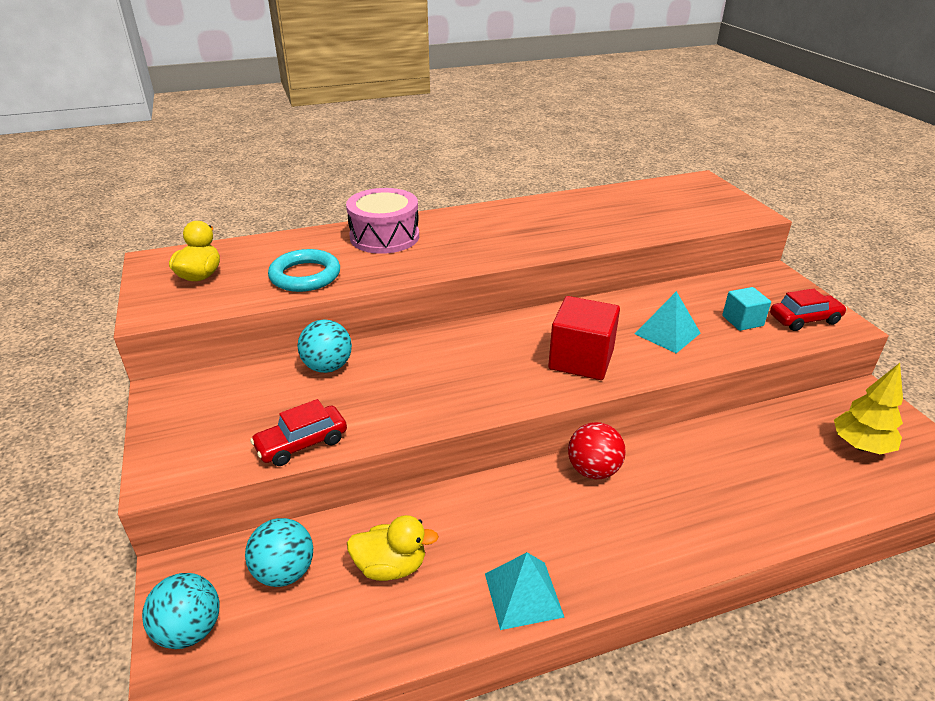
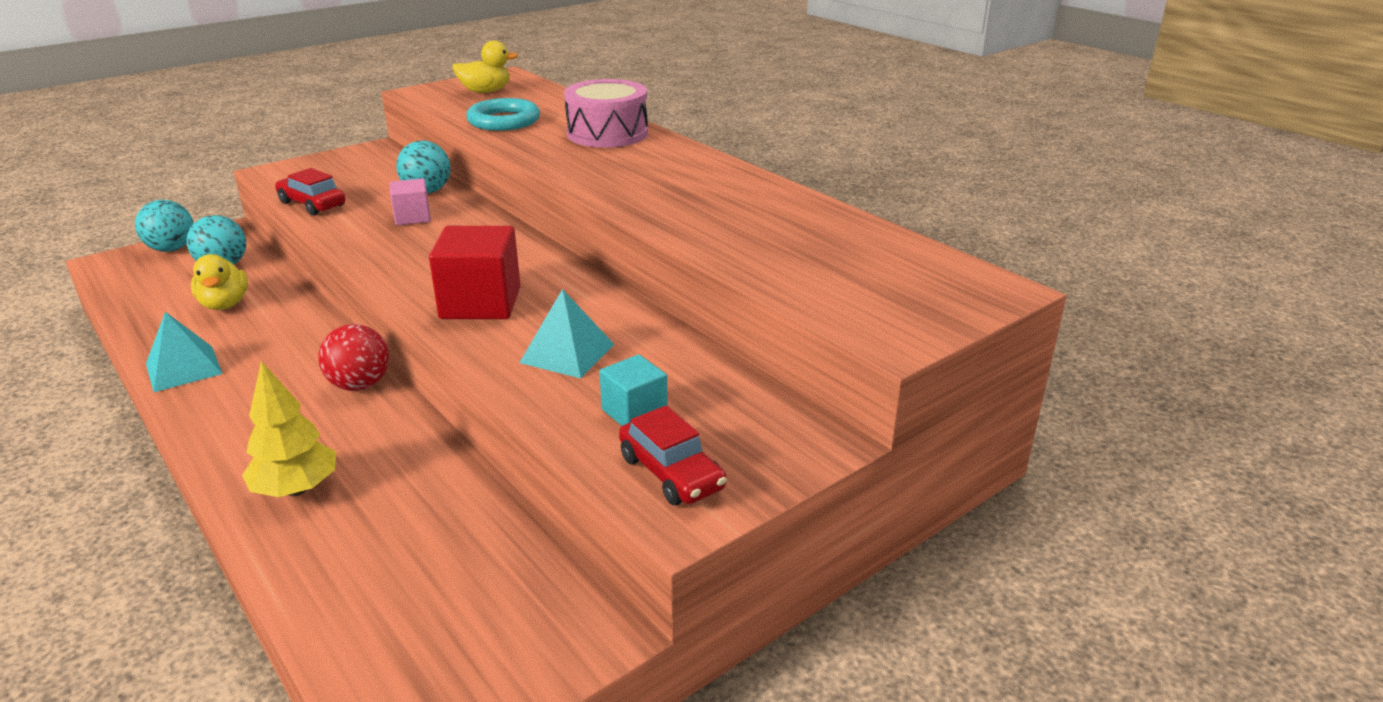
camera: 70 degrees right, 5 degrees down
yellow tree [834,363,903,454] -> yellow tree moved to [242,361,336,497]
none -> pink cube [390,178,431,225]

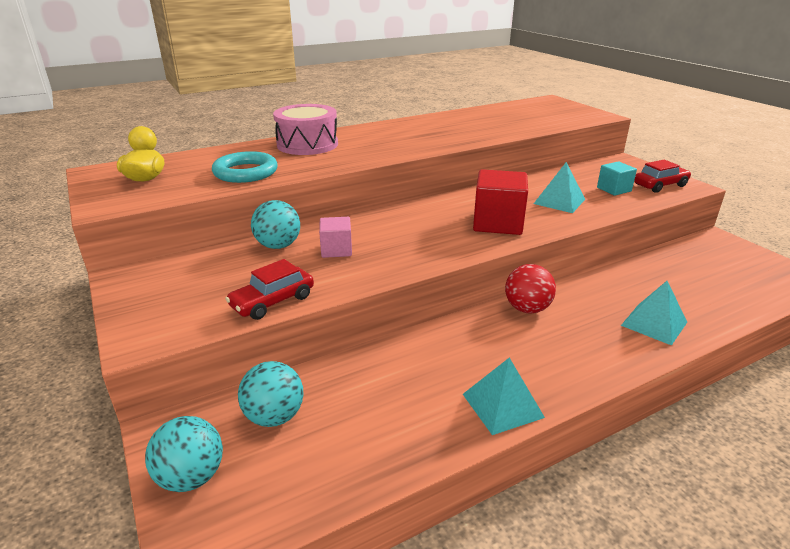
camera: 80 degrees left, 0 degrees up
yellow duck [191,254,248,310] -> none
yellow tree [242,361,336,497] -> turquoise pyramid [621,281,687,346]

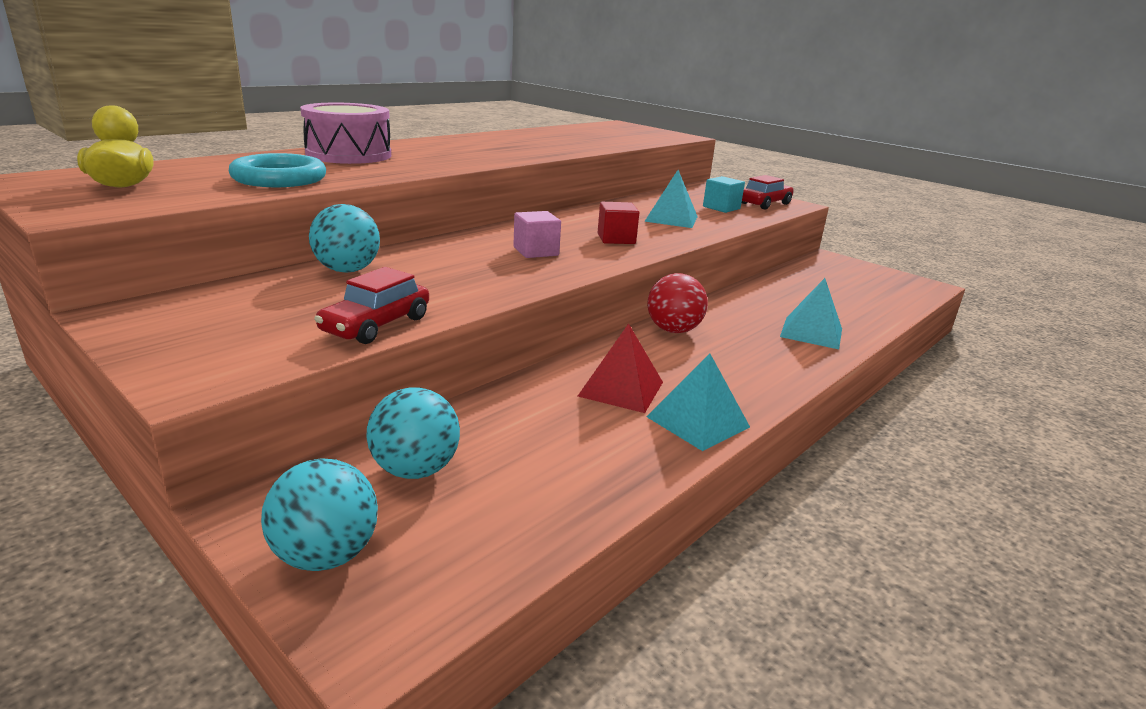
camera: 20 degrees left, 5 degrees down
pink cube [319,217,352,258] -> pink cube moved to [513,211,561,258]
red cube [473,169,528,235] -> red cube [598,202,640,244], size x0.58
none -> red pyramid [578,323,663,413]

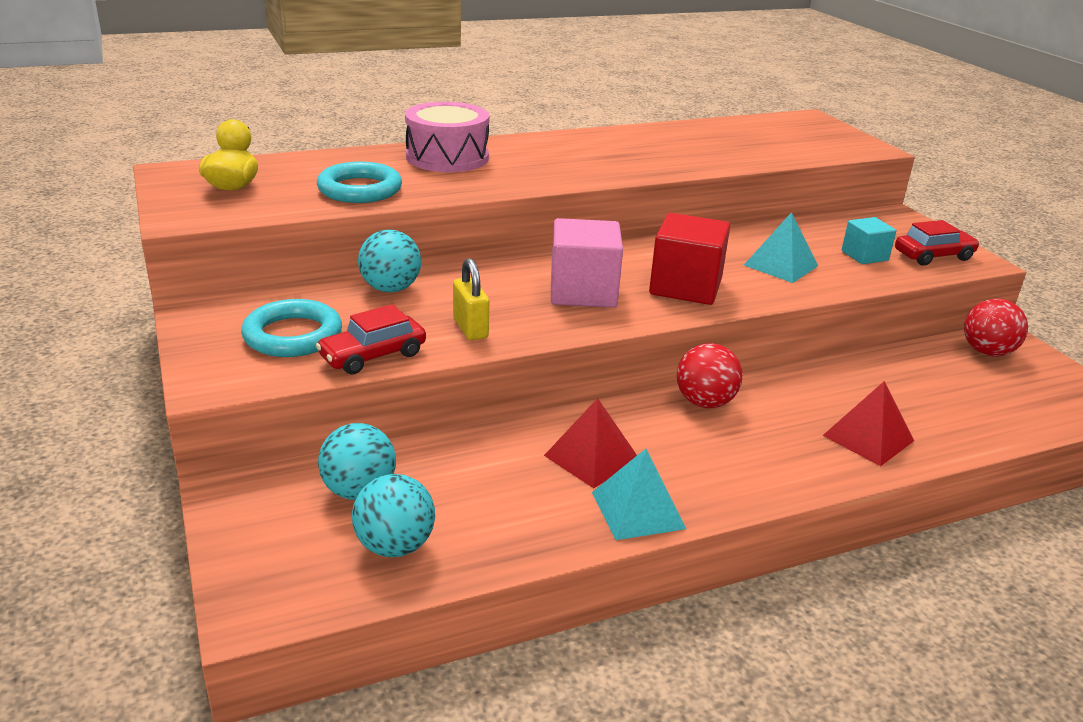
camera: 25 degrees right, 5 degrees up
turquoise ball [261,458,378,571] -> turquoise ball moved to [352,474,435,557]
pink cube [513,211,561,258] -> pink cube [551,218,623,308], size x1.73
red cube [598,202,640,244] -> red cube [649,213,730,305], size x1.73
turquoise pyramid [780,278,842,349] -> red pyramid [822,381,914,466]
none -> turquoise ring [241,299,342,357]
none -> yellow padlock [453,258,489,340]
none -> red ball [964,299,1028,357]

